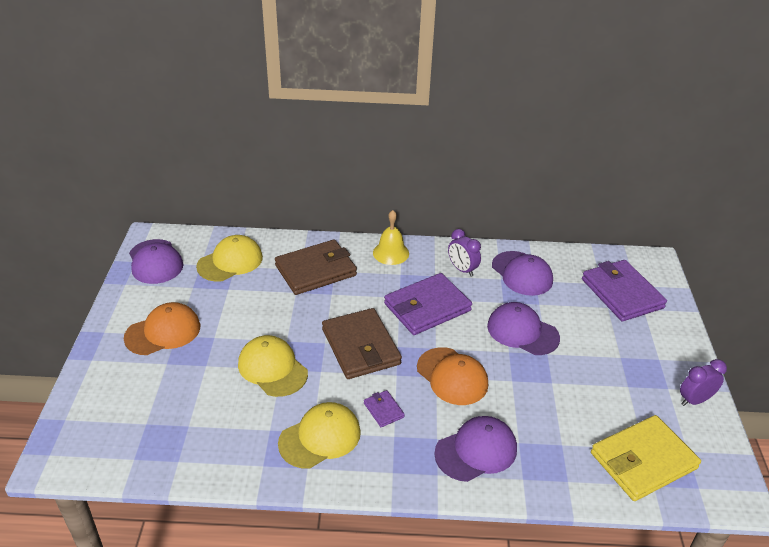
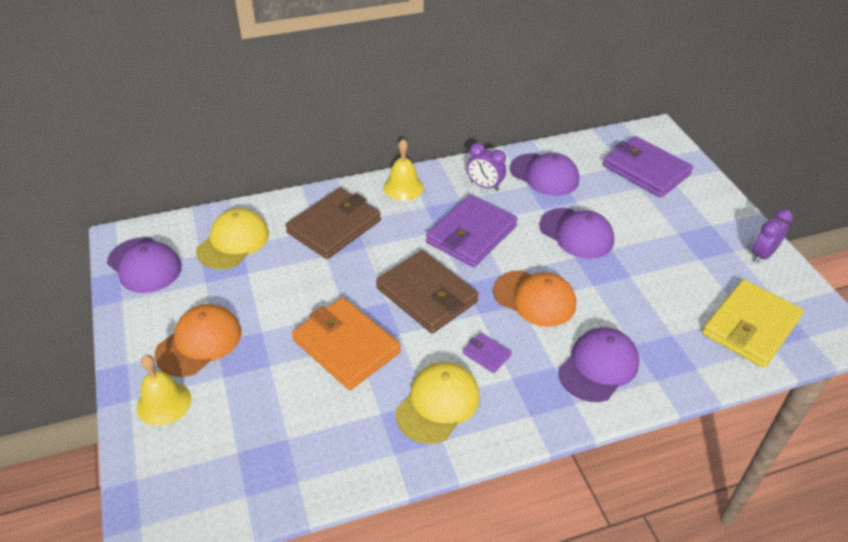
camera: 20 degrees left, 5 degrees up
yellow cap [238,335,308,397] -> orange wallet [292,297,401,390]
purple cap [487,302,560,355] -> purple cap turned 150 degrees counterclockwise [540,208,614,259]
none -> yellow bell [137,355,191,426]

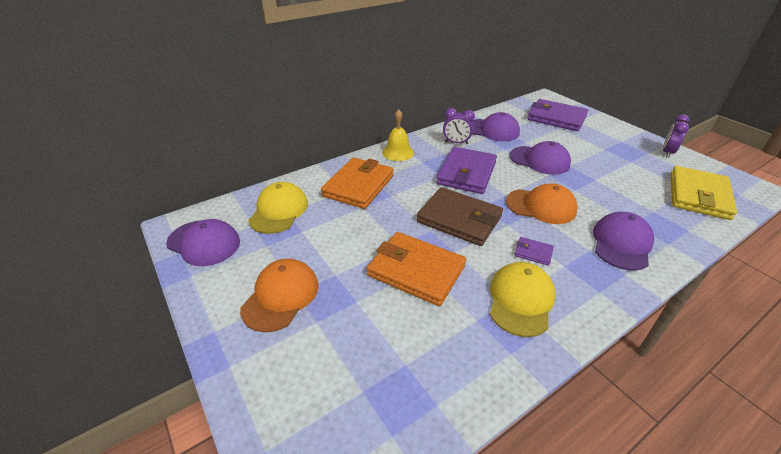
camera: 15 degrees left, 5 degrees down
yellow bell [137,355,191,426] -> none
brown wallet [285,188,381,259] -> orange wallet [321,158,394,209]

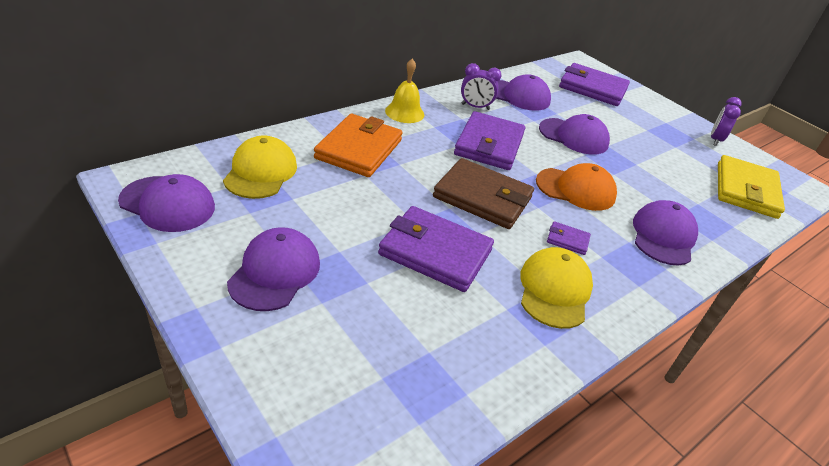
camera: 10 degrees left, 0 degrees up
orange cap [240,259,319,332] -> purple cap [227,227,320,311]
orange wallet [367,232,466,306] -> purple wallet [378,206,494,292]

